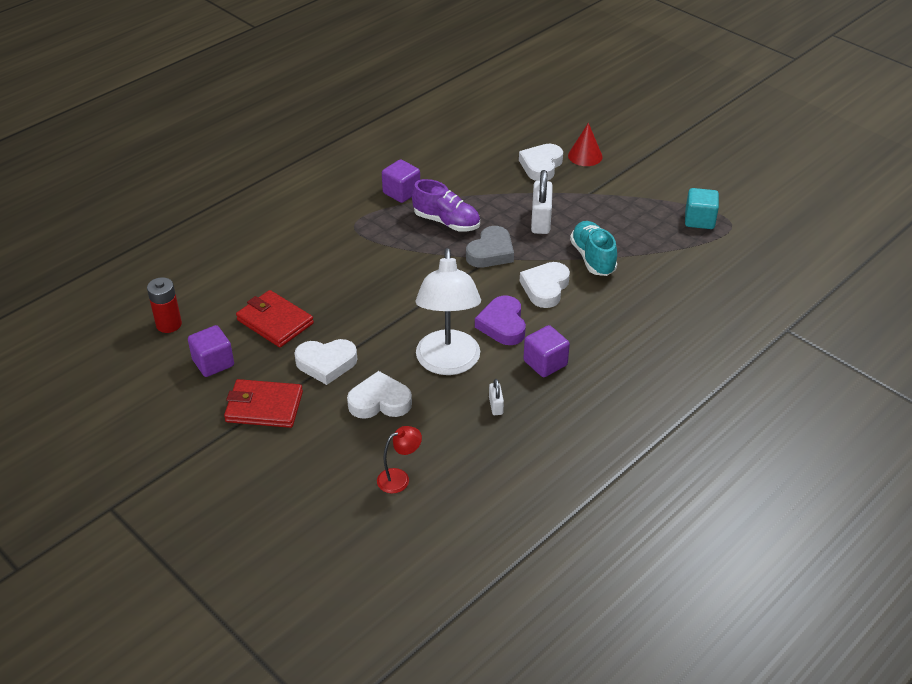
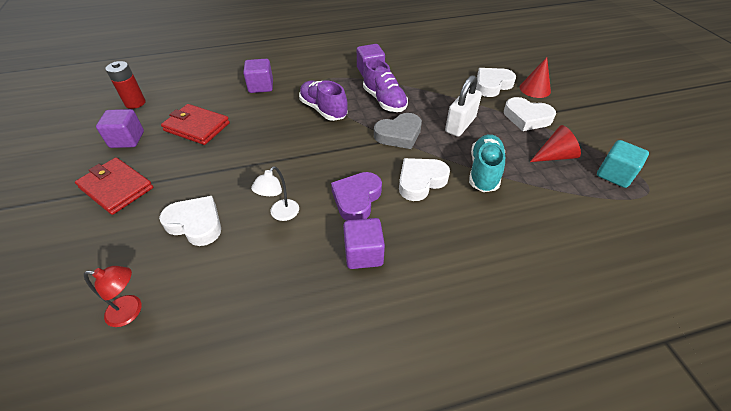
camera: 30 degrees right, 5 degrees up
red wallet [236,290,314,347] -> red wallet turned 45 degrees counterclockwise [161,104,230,145]
white heart [294,339,357,385] -> white heart moved to [504,97,556,131]
white lamp [416,248,481,375] -> white lamp [251,166,299,221], size x0.45
white padlock [489,379,504,415] -> none
none -> purple cube [243,59,273,93]
none -> purple shoe [299,80,348,121]
none -> red cone [530,125,581,162]

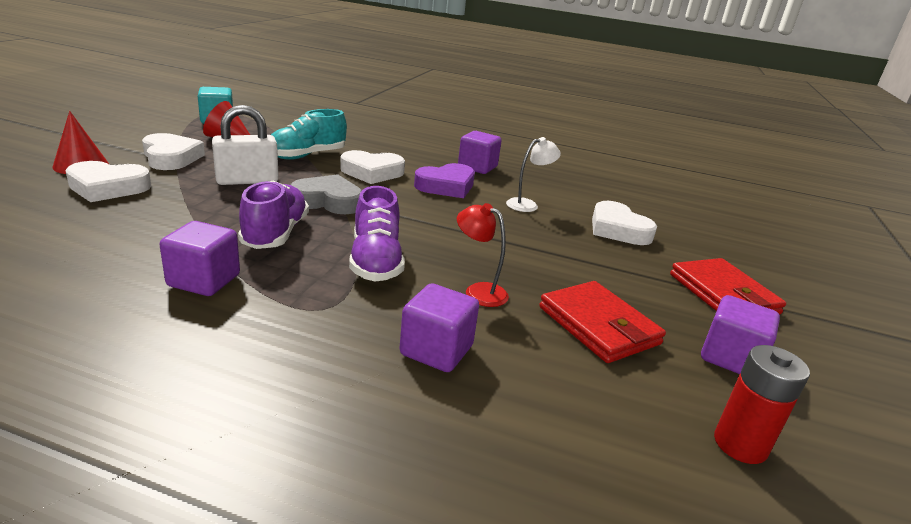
camera: 150 degrees left, 20 degrees down
red lamp [84,266,142,327] -> red lamp moved to [457,203,509,307]

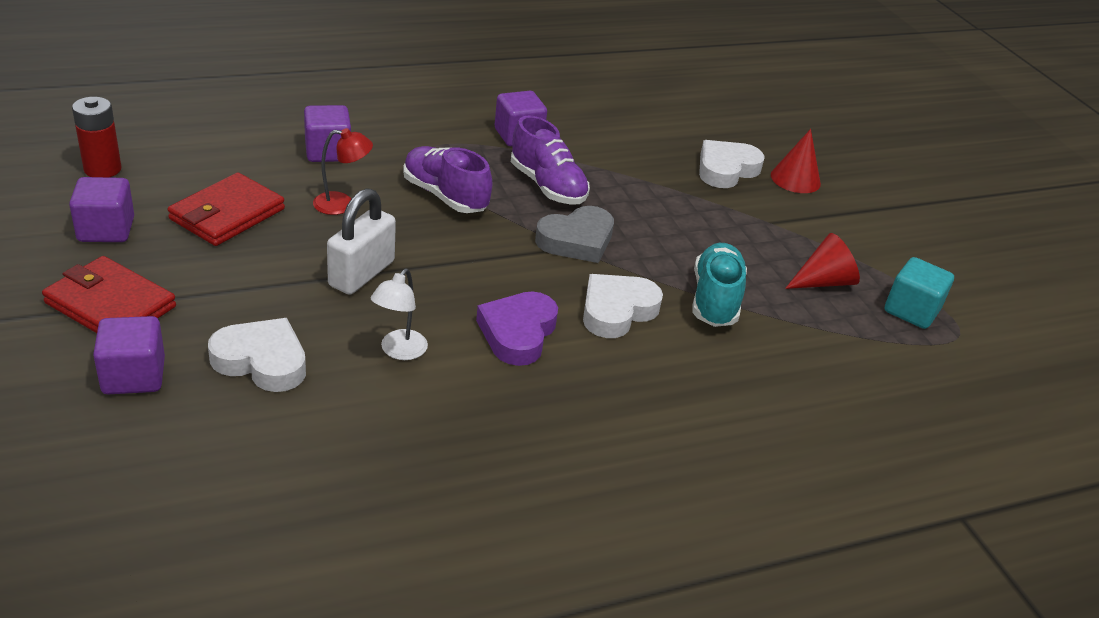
camera: 140 degrees right, 10 degrees up
white heart [142,133,205,170] -> none
white padlock [212,105,279,185] -> white padlock moved to [327,188,396,295]
purple cube [458,131,502,174] -> purple cube moved to [93,316,165,395]
red wallet [539,281,666,363] -> red wallet turned 75 degrees counterclockwise [168,172,285,246]

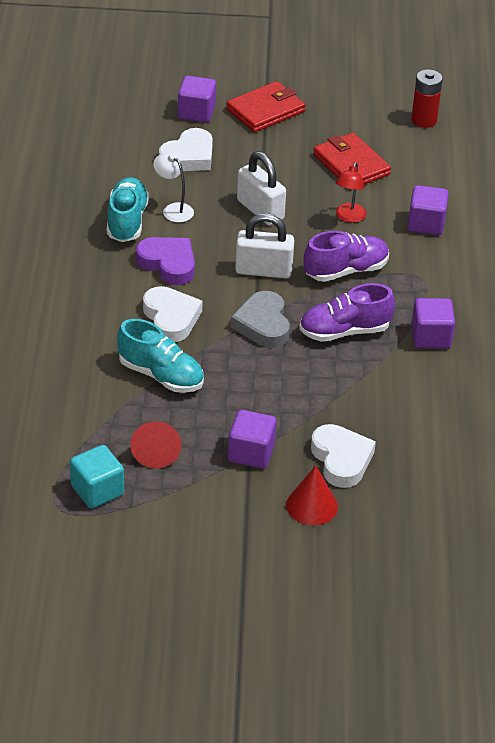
camera: 115 degrees right, 5 degrees up
purple cube [69,177,134,242] -> purple cube moved to [228,410,276,469]
none -> turquoise shoe [107,177,149,242]
none -> white padlock [235,213,294,279]

